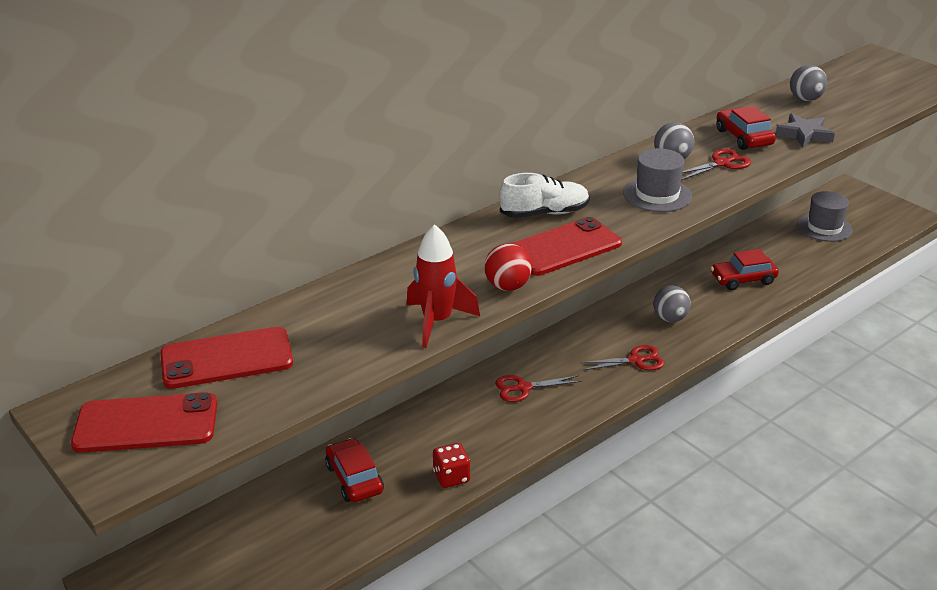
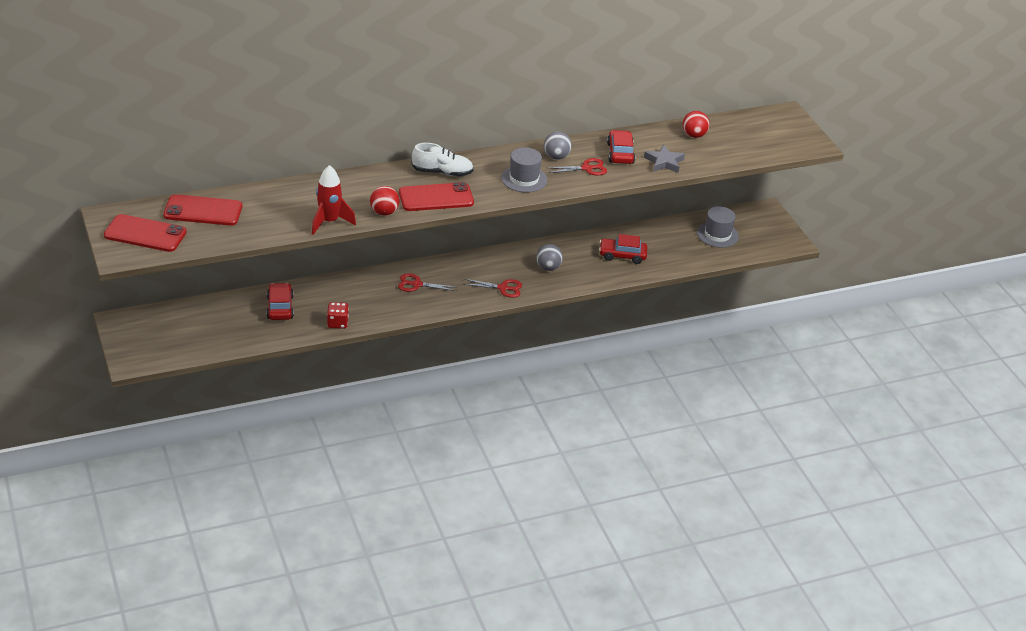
camera: 15 degrees right, 5 degrees up
grey ball [790,65,827,101] -> red ball [683,111,710,138]

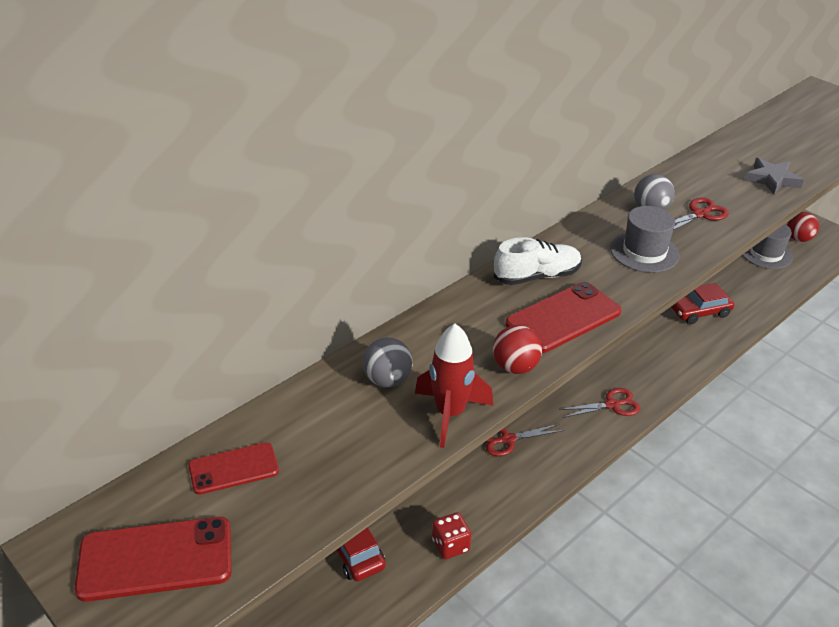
camera: 20 degrees left, 0 degrees up
red phone [163,194,242,226] -> red phone [188,442,279,495], size x0.63
grey ball [536,244,563,271] -> grey ball moved to [363,337,413,387]
red car [607,130,635,164] -> none
red ball [683,111,710,138] -> red ball moved to [787,212,819,242]

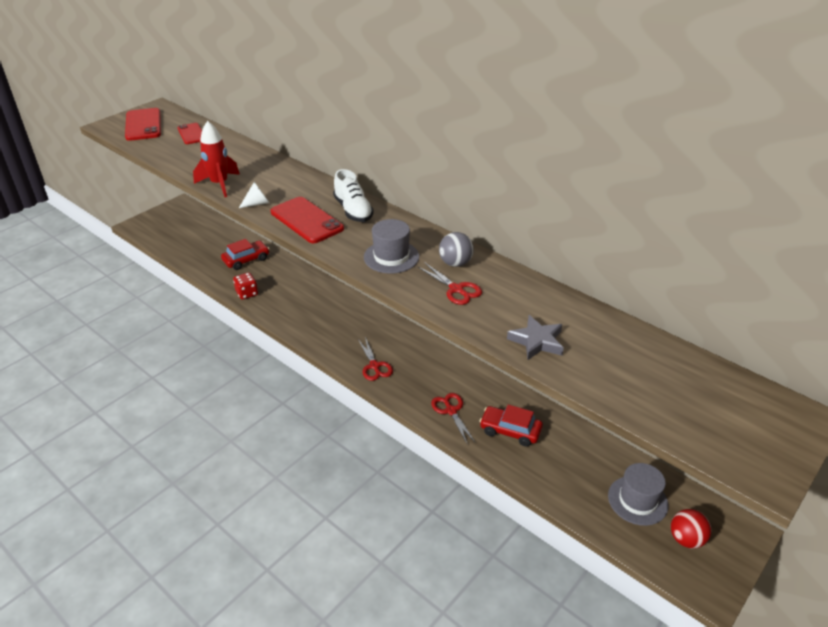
camera: 85 degrees right, 0 degrees up
grey ball [363,337,413,387] -> none
red scissors [485,424,564,456] -> red scissors moved to [431,393,476,445]
red ball [493,325,542,374] -> white cone [239,182,269,208]
red car [671,283,734,324] -> red car turned 45 degrees counterclockwise [479,404,543,447]

